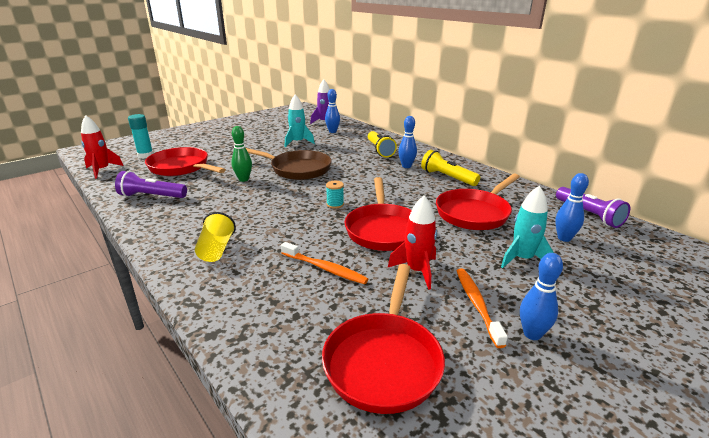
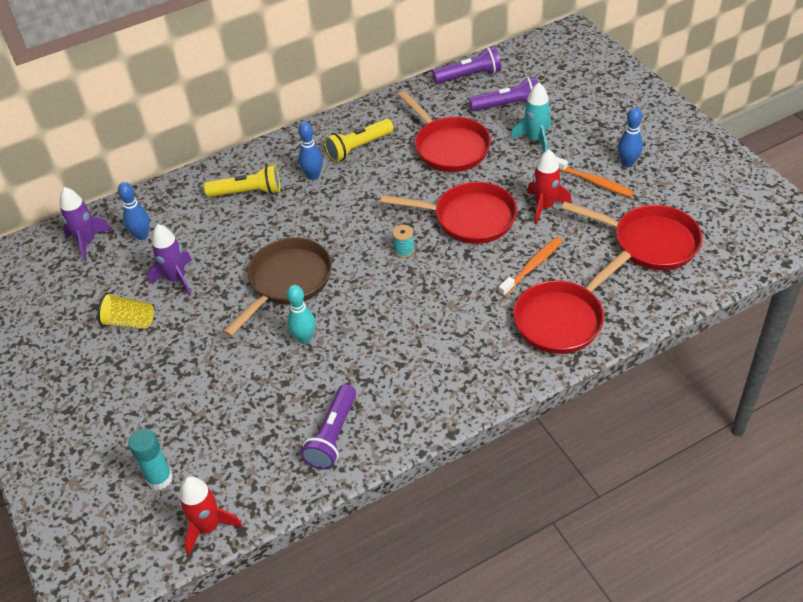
camera: 75 degrees left, 20 degrees up
red pan [145,147,226,176] -> red pan moved to [513,251,631,354]
yellow cup [195,212,236,262] -> yellow cup moved to [97,292,154,329]
green bowling pin [231,126,252,182] -> turquoise bowling pin [287,285,316,344]
turquoise rocket [285,94,315,147] -> purple rocket [148,224,192,296]
orange toothbrush [457,268,508,348] -> orange toothbrush turned 150 degrees counterclockwise [556,157,634,197]
blue bowling pin [555,173,589,242] -> purple flashlight [469,76,538,111]

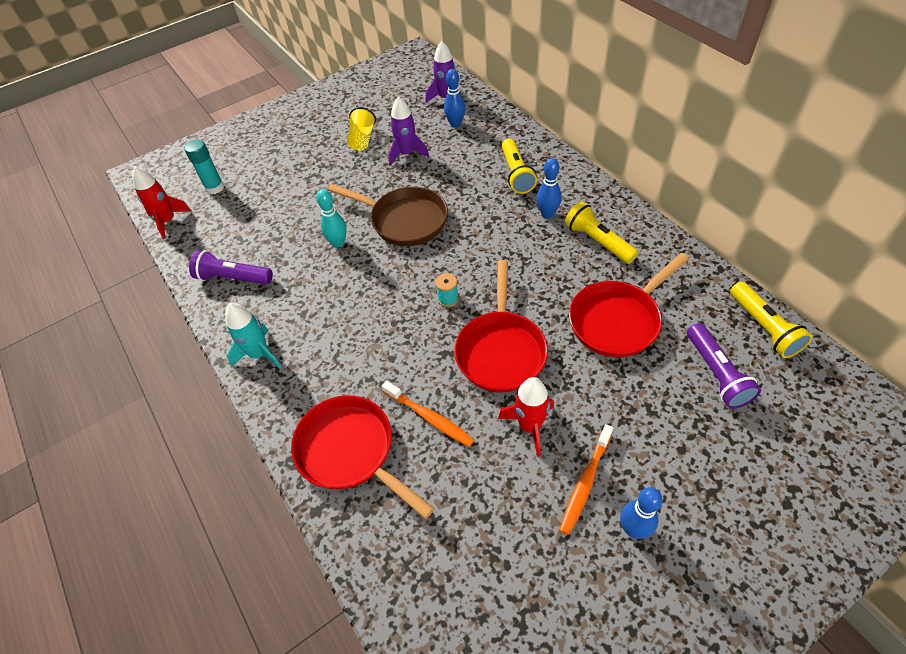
camera: 85 degrees right, 5 degrees up
purple flashlight [432,46,501,84] -> yellow flashlight [730,282,812,358]
turquoise rocket [511,82,551,152] -> turquoise rocket moved to [225,303,281,369]
red pan [562,202,703,270] -> none

